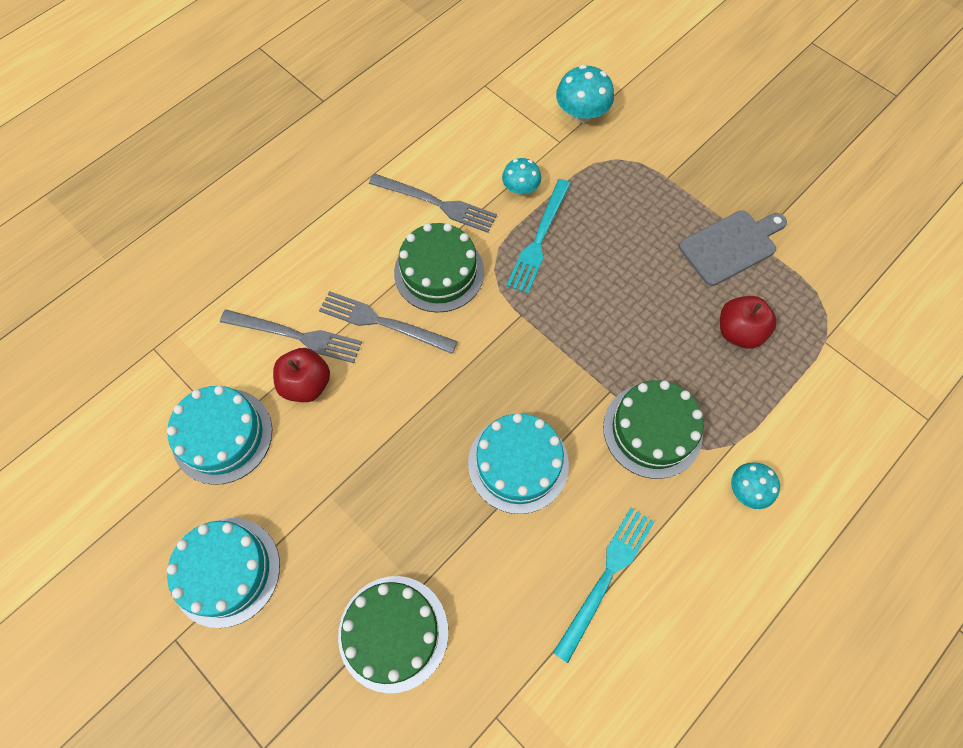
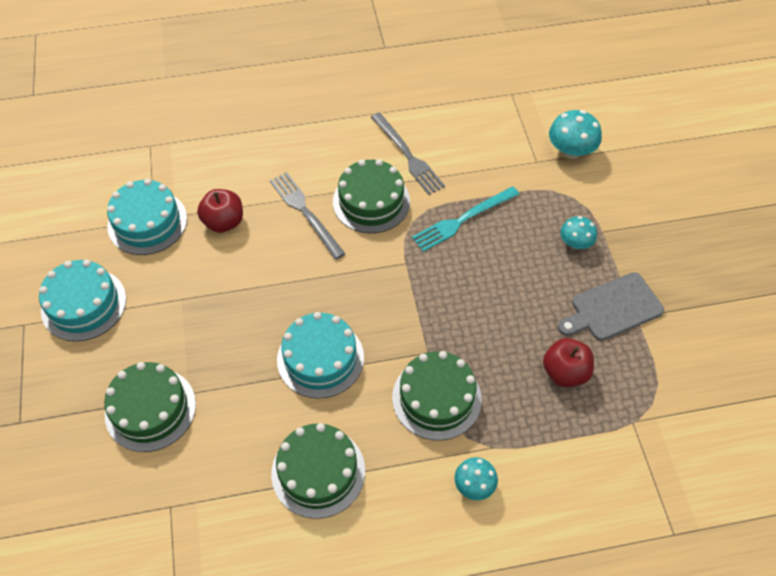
camera: 35 degrees right, 10 degrees down
grey fork [220,309,362,363] -> none
turquoise mushroom [502,158,541,195] -> turquoise mushroom moved to [560,216,597,249]
turquoise fork [553,507,654,663] -> green cake [271,423,365,519]
grey cutting board [679,210,787,286] -> grey cutting board turned 150 degrees clockwise [558,272,664,341]

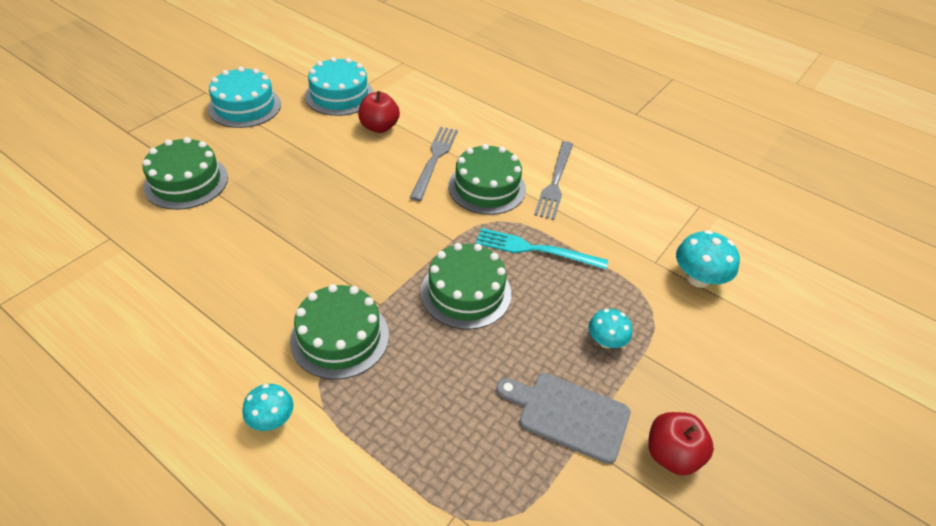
camera: 45 degrees right, 10 degrees down
green cake [271,423,365,519] -> green cake moved to [421,243,511,330]
turquoise cake [277,312,364,399] -> none
red apple [543,338,594,387] -> red apple moved to [648,412,714,475]

